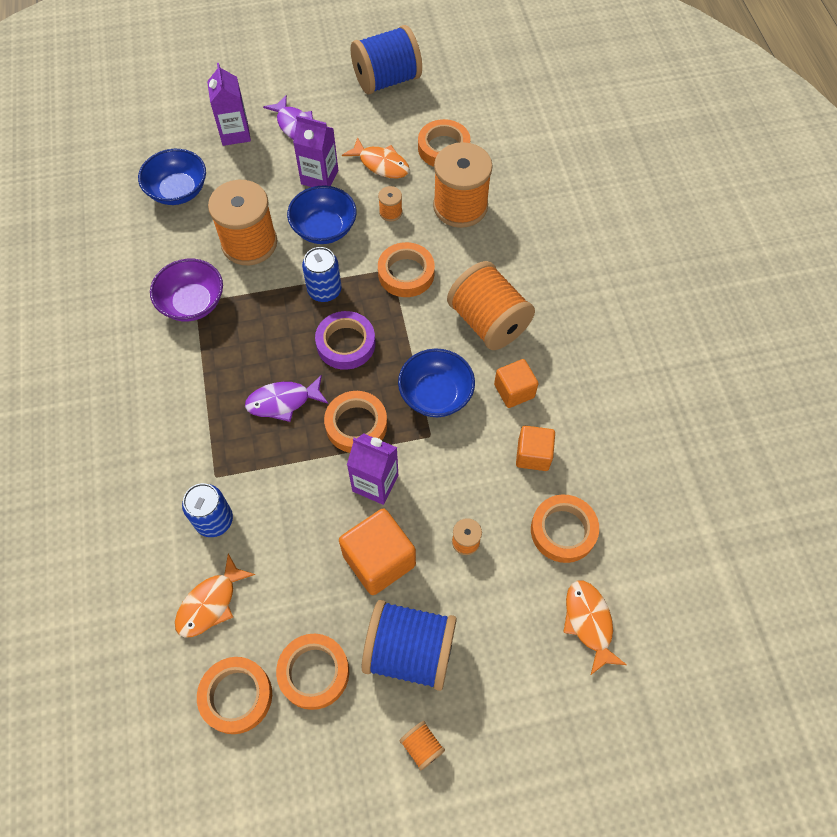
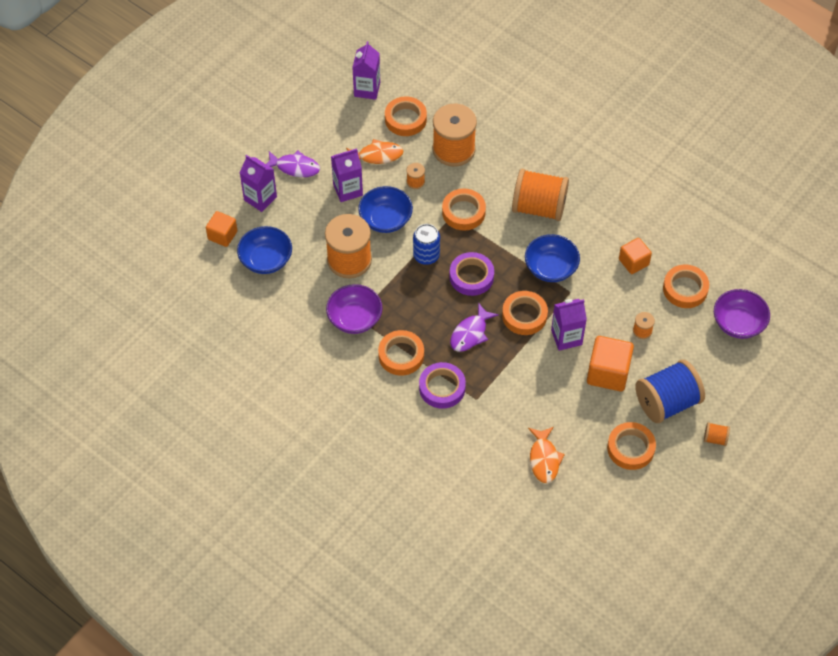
camera: 40 degrees left, 5 degrees down
blue can [182,483,233,537] -> none
orange tape [197,657,272,734] -> orange tape moved to [378,330,424,376]
blue spool [351,25,422,95] -> none
orange cube [494,359,538,408] -> orange cube moved to [206,211,238,247]
orange fish [563,581,627,675] -> purple bowl [714,289,770,339]
none -> purple carton [352,41,380,100]
none -> purple tape [419,362,466,409]

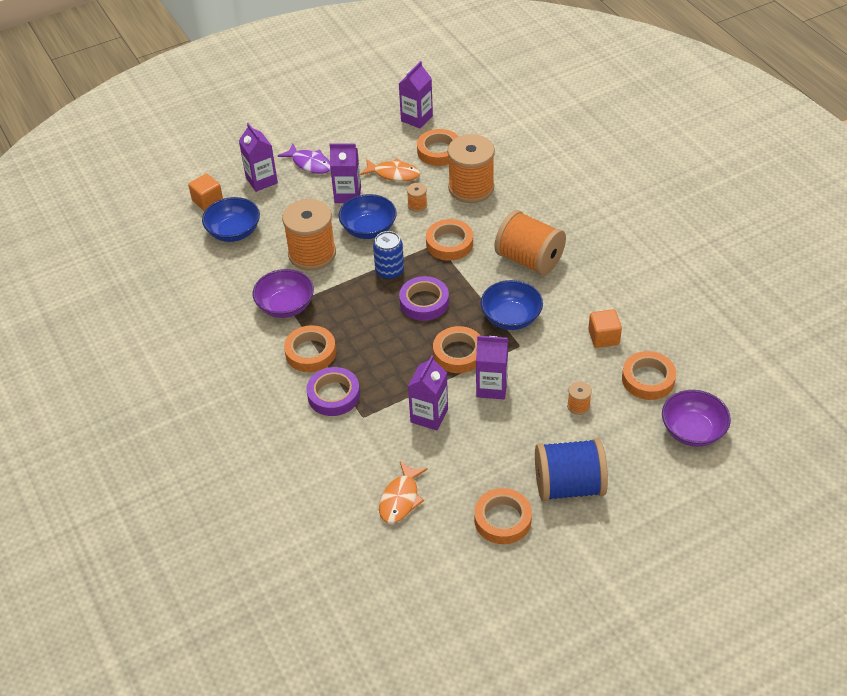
camera: 25 degrees right, 10 degrees down
purple fish [450,302,499,352] -> none
orange cube [587,336,634,391] -> none
orange spool [704,422,730,446] -> none
none -> purple carton [408,355,448,430]

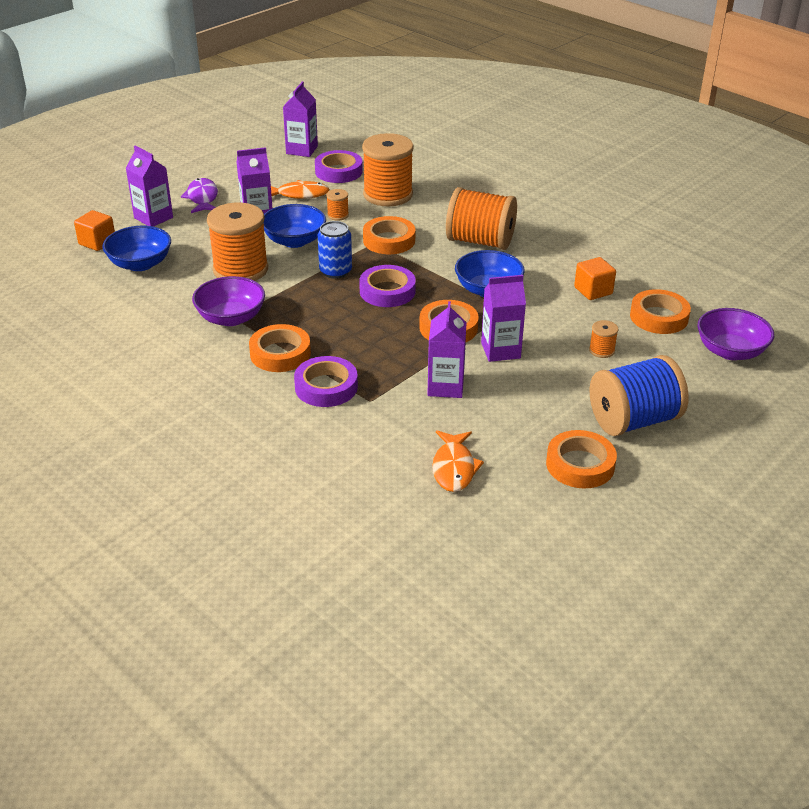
camera: 20 degrees left, 10 degrees down
purple fish [278,144,331,174] -> purple fish turned 120 degrees counterclockwise [181,178,218,213]
orange tape [417,129,459,166] -> purple tape [315,150,363,183]

